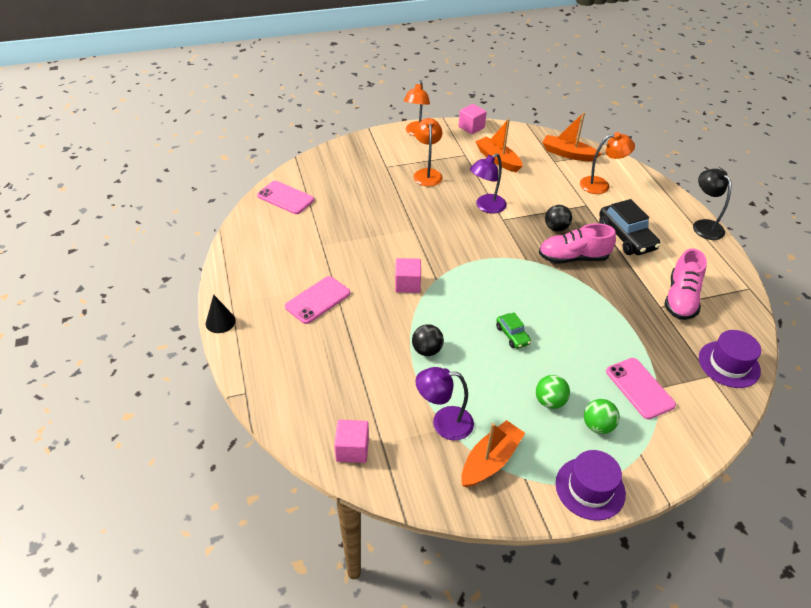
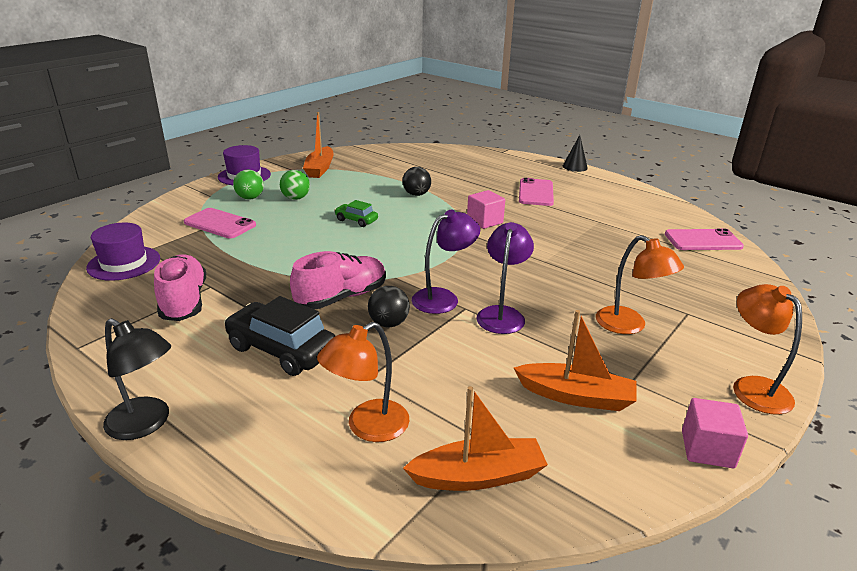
camera: 145 degrees right, 15 degrees down
pink cube [334,420,369,463] -> none
purple lamp [416,367,474,440] -> purple lamp moved to [412,210,480,314]

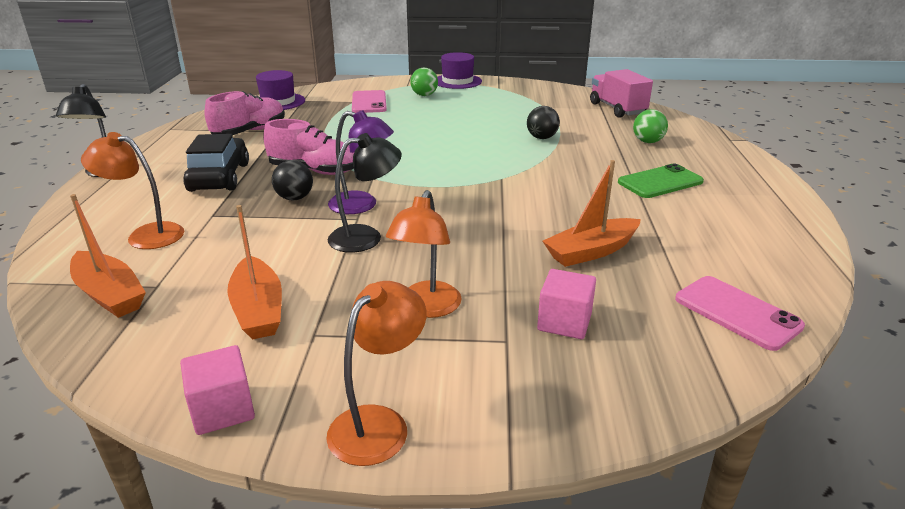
camera: 55 degrees right, 0 degrees up
green ball [280,170,310,200] -> green ball moved to [633,109,668,143]
orange boat [303,112,334,178] -> orange boat moved to [543,160,641,267]
green car [334,200,378,227] -> none
pink cube [467,190,505,229] -> pink cube moved to [537,269,596,339]
purple lamp [477,222,534,334] -> black lamp [328,133,402,252]
pink phone [519,178,554,206] -> green phone [618,164,704,198]
black cone [563,135,588,172] -> none
none -> pink truck [590,69,653,118]

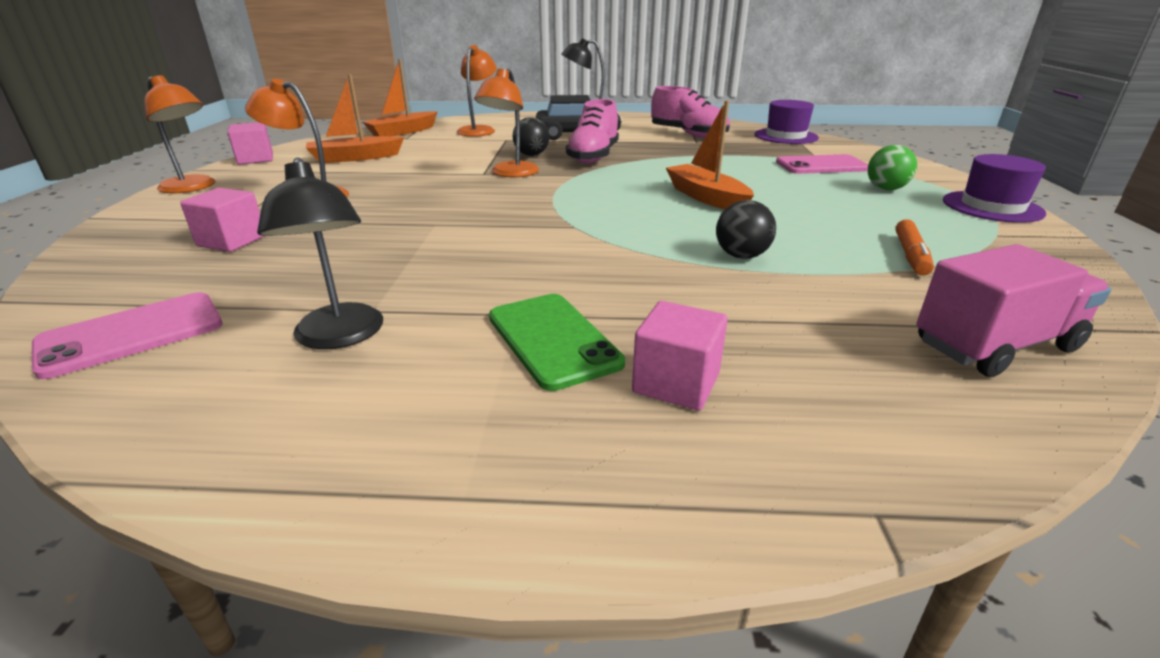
camera: 90 degrees right, 0 degrees up
purple lamp [328,110,394,214] -> orange lamp [474,69,539,177]
black lamp [328,133,402,252] -> black lamp moved to [257,157,383,349]
orange boat [543,160,641,267] -> orange boat moved to [666,100,754,209]
green ball [633,109,668,143] -> none
none -> pink cube [632,301,728,411]
none -> orange marker [895,219,934,275]

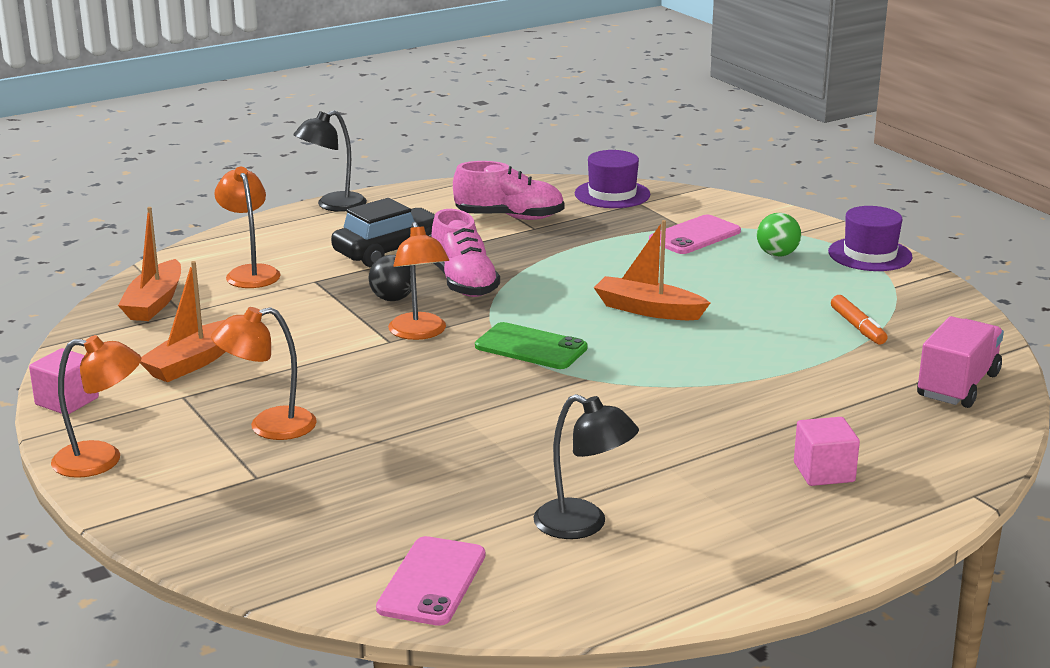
camera: 35 degrees left, 5 degrees down
pink cube [180,188,264,252] -> none
green phone [489,294,625,391] -> green phone moved to [475,322,588,369]
black ball [716,200,776,259] -> none

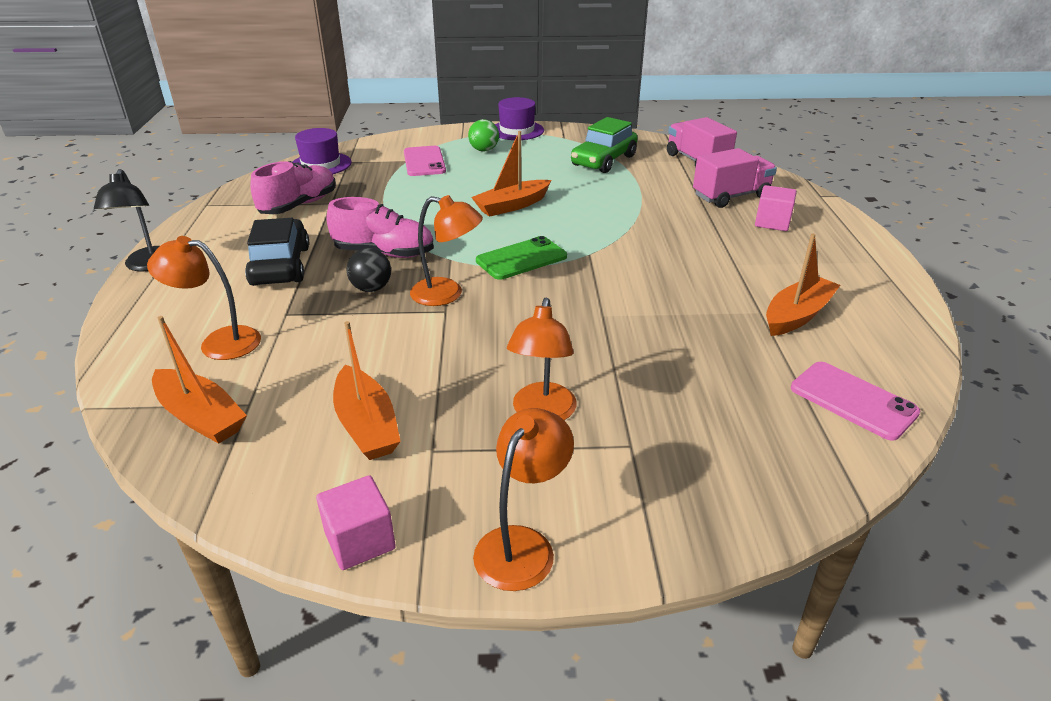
camera: 60 degrees left, 10 degrees up
black lamp [534,394,639,539] -> orange boat [766,233,841,336]
orange marker [831,295,887,345] -> green car [571,117,638,173]
none -> pink truck [693,148,777,208]

